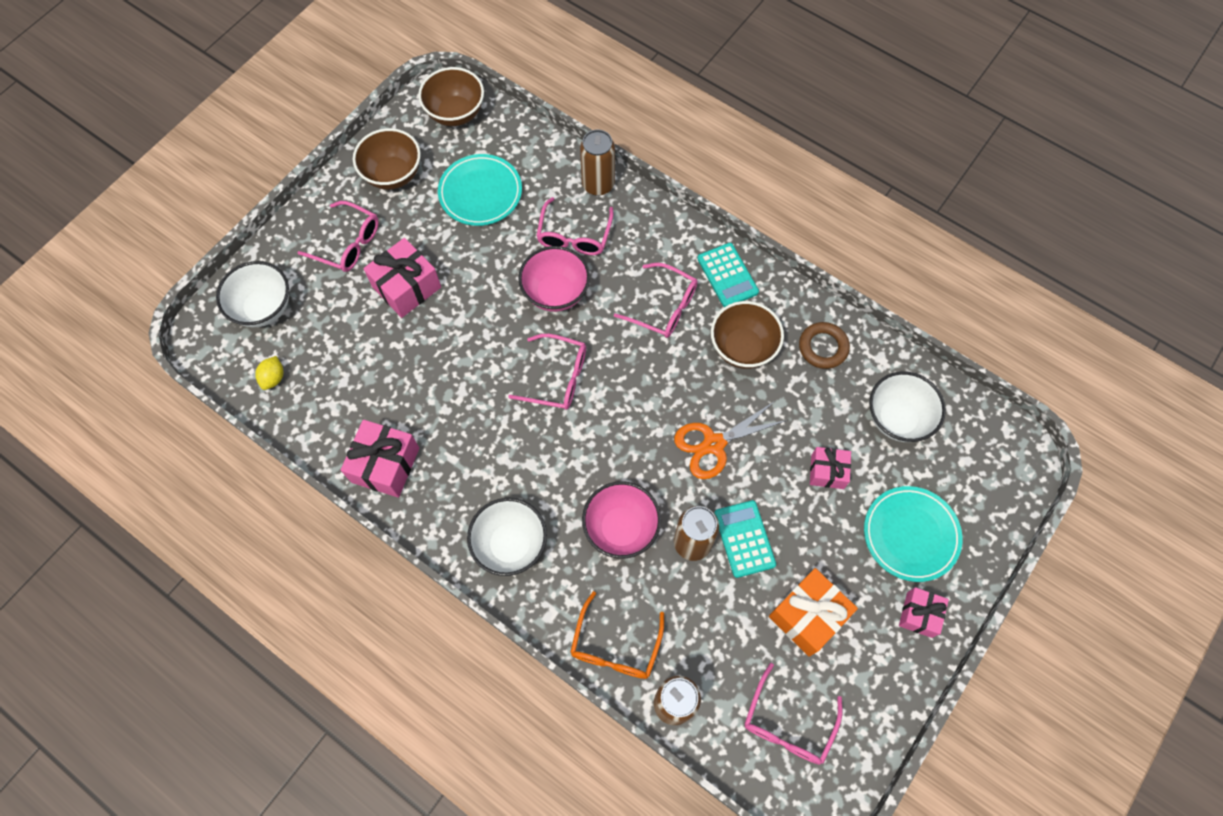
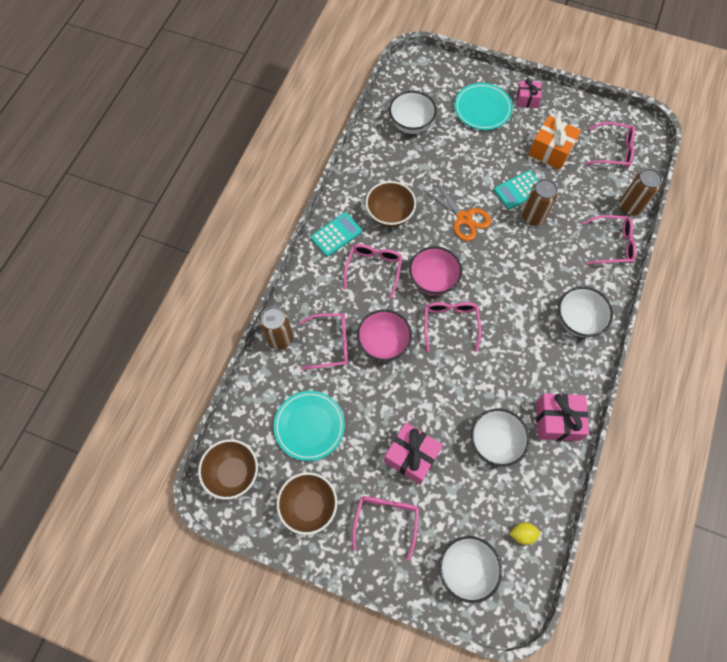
camera: 105 degrees left, 0 degrees up
orange glasses [570,591,664,679] -> pink glasses [582,215,637,265]
pink bowl [582,481,661,559] -> pink bowl moved to [409,246,462,295]
brown ring [799,322,850,369] -> none
pink gift [810,447,851,489] -> none
none -> white bowl [471,409,530,467]

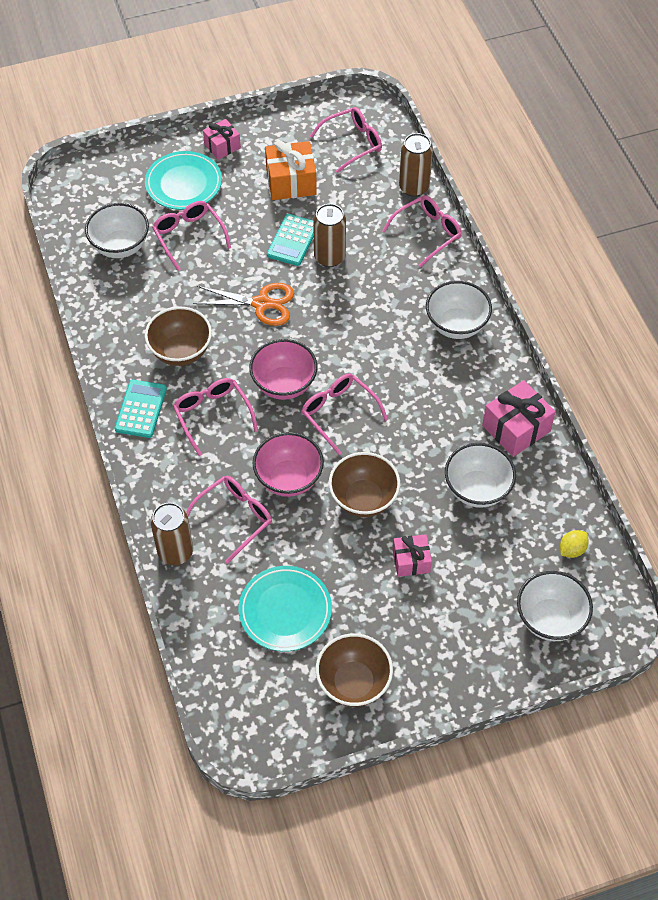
camera: 40 degrees left, 10 degrees down
brown bowl [198,439,258,500] -> brown bowl moved to [329,452,400,517]
pink glasses [352,496,419,561] -> pink glasses moved to [152,201,231,271]
pink gift [384,422,443,484] -> pink gift [393,534,432,577], size x0.62

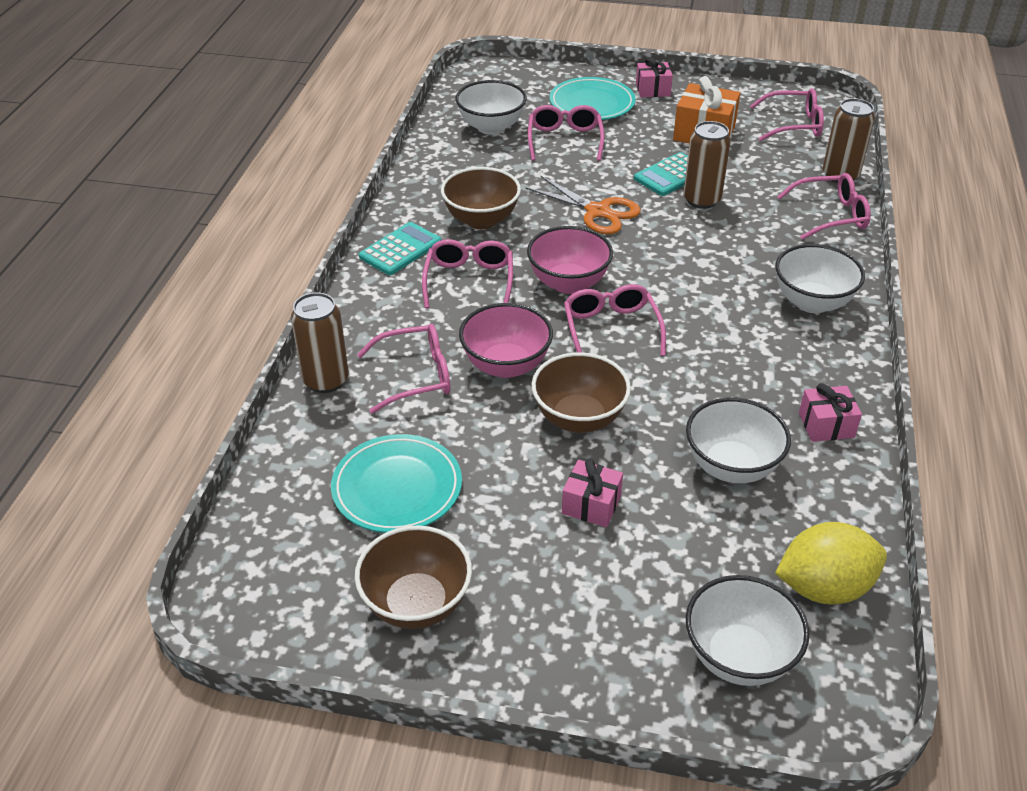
camera: 30 degrees right, 15 degrees down
pink gift [482,380,556,457] -> pink gift [799,383,862,442], size x0.62
yellow lemon [560,530,589,558] -> yellow lemon [775,522,887,605], size x1.99

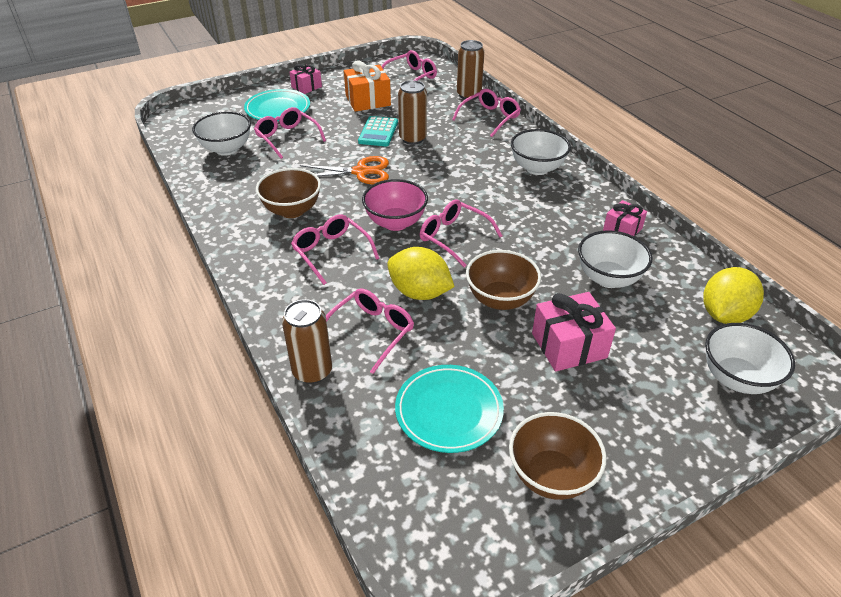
camera: 40 degrees left, 0 degrees up
turquoise calculator [359,222,441,275] -> none
pink bowl [459,303,553,378] -> yellow lemon [387,247,455,300]
pink gift [562,458,623,527] -> pink gift [532,292,616,371], size x1.61

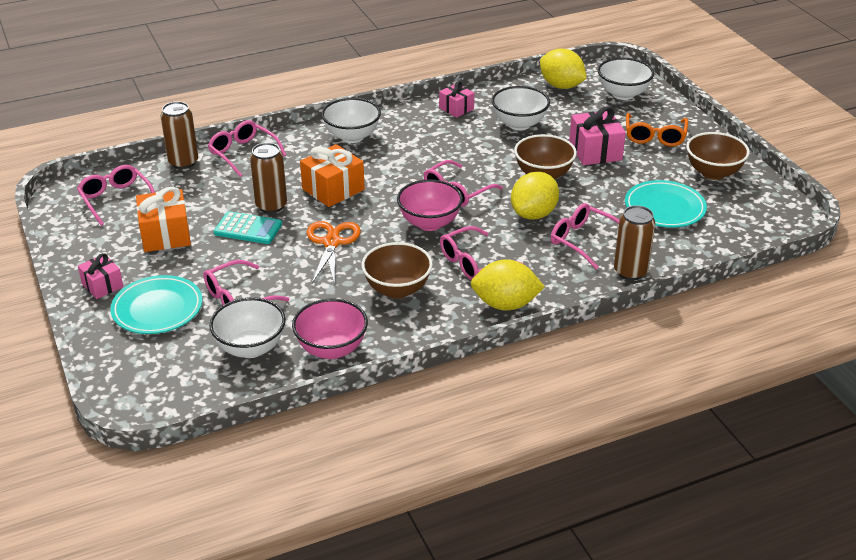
camera: 85 degrees left, 5 degrees down
none -> pink bowl [292,299,368,359]
none -> orange gift [300,144,365,207]
none -> yellow lemon [471,259,545,310]
none -> orange glasses [626,113,688,146]

